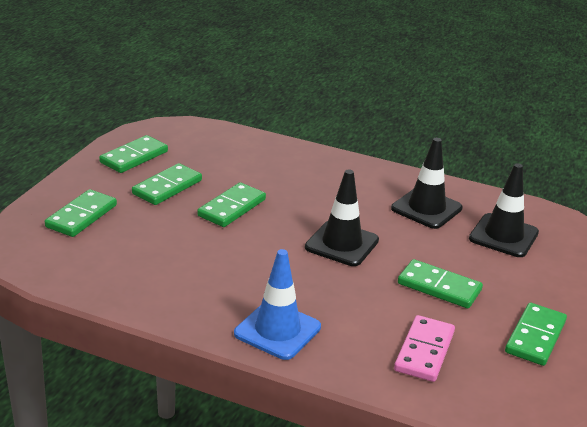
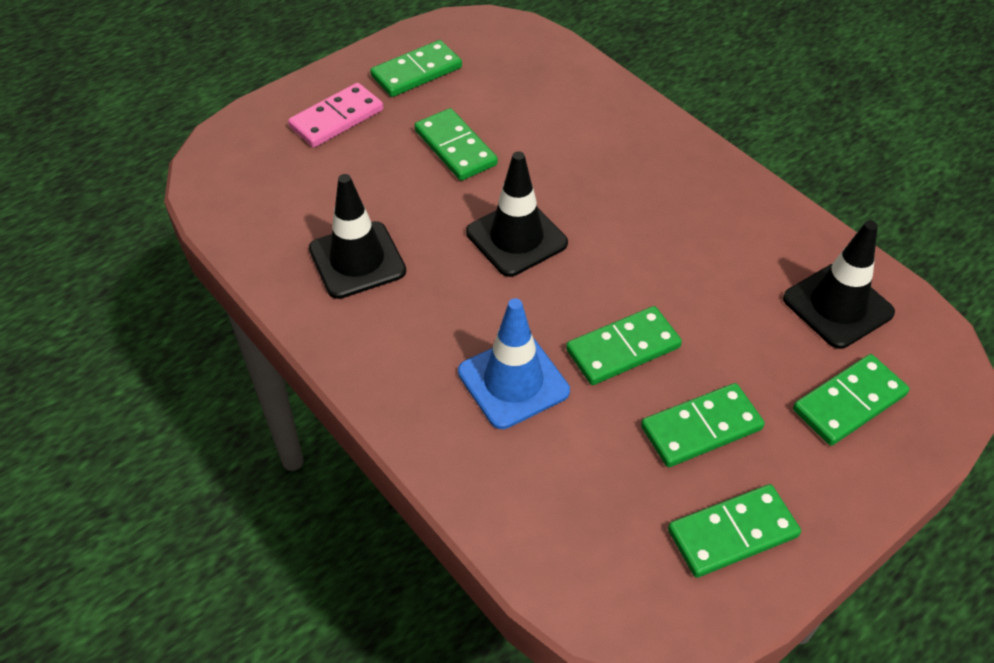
camera: 150 degrees left, 20 degrees up
blue traffic cone [234,249,321,360] -> blue traffic cone moved to [458,298,570,429]
pink domino [394,315,455,382] -> pink domino moved to [288,83,383,147]
black traffic cone [469,163,539,257] -> black traffic cone moved to [783,220,895,349]

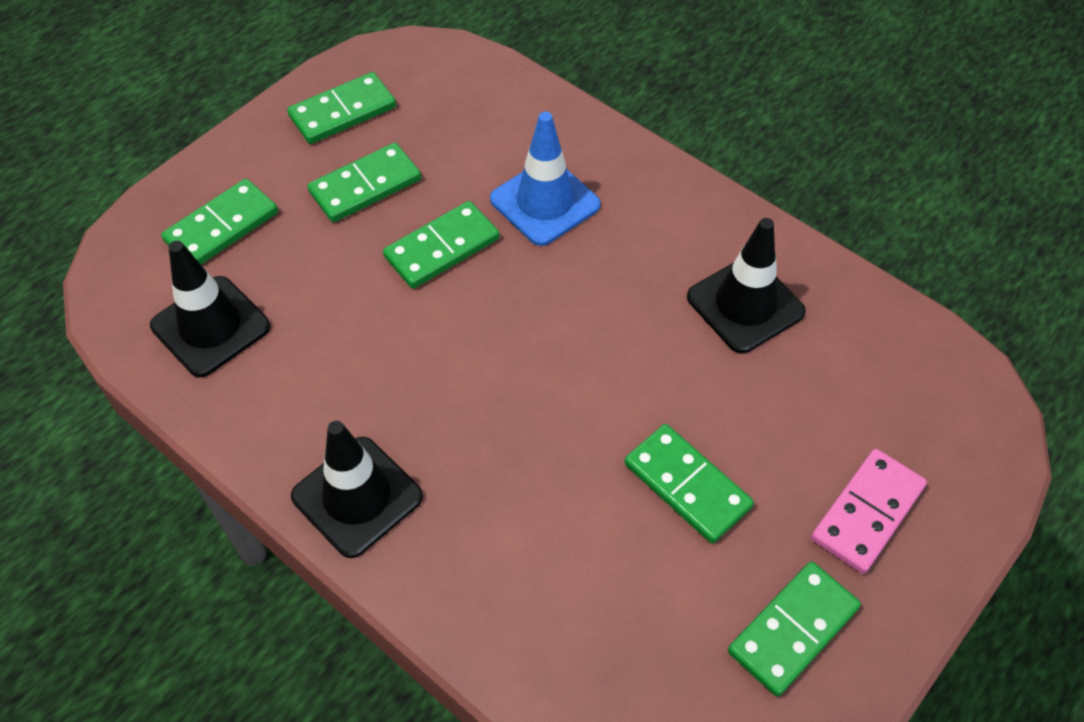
camera: 170 degrees right, 5 degrees up
black traffic cone [466,151,568,277] -> black traffic cone moved to [291,421,423,558]

